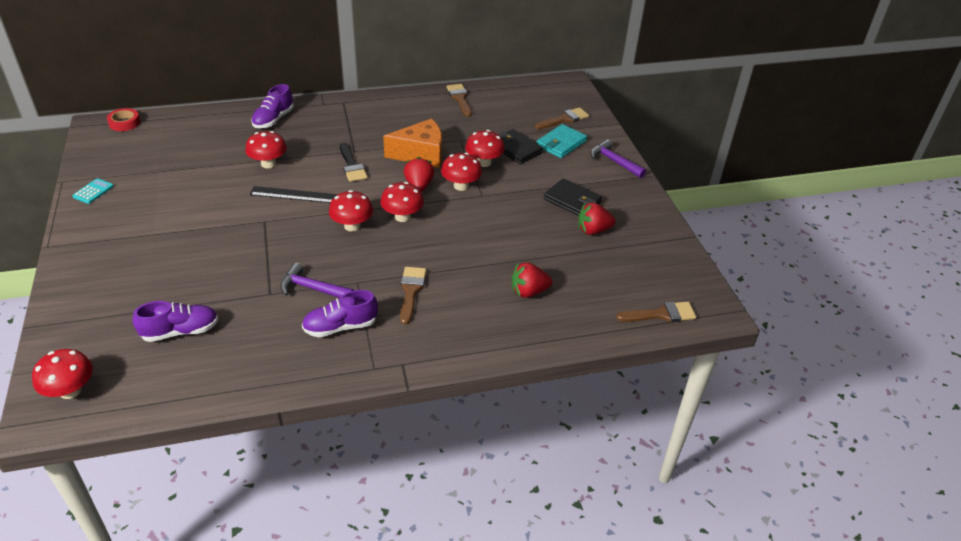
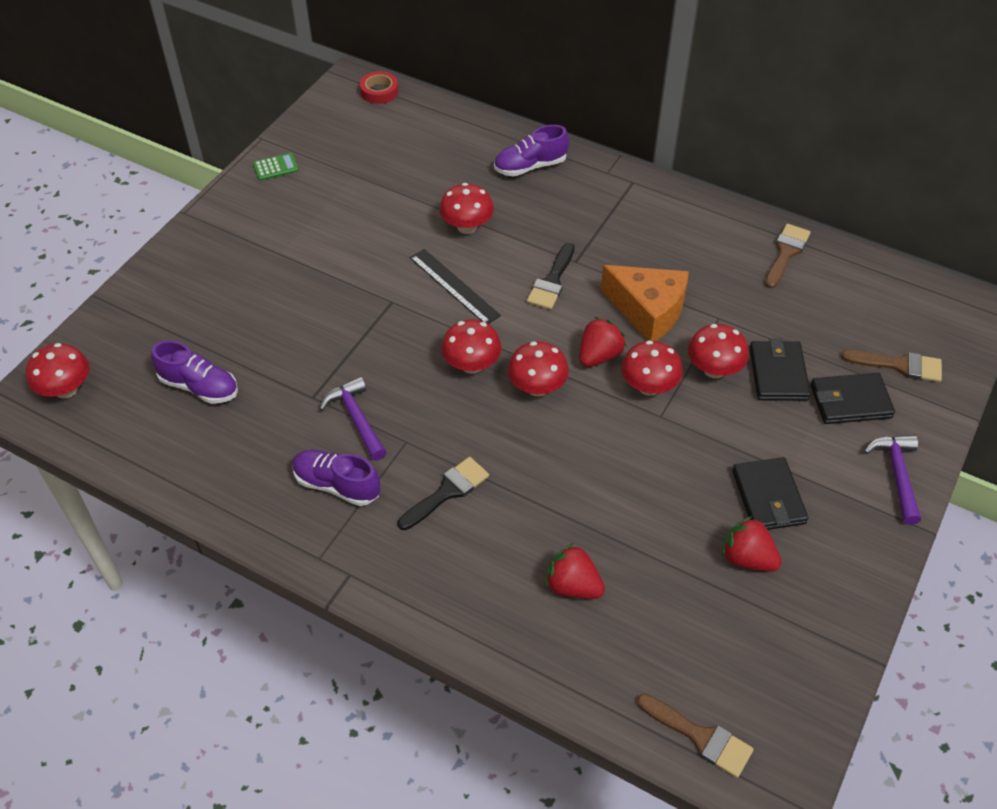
camera: 45 degrees right, 10 degrees up
turquoise calculator [72,178,114,204] -> green calculator [253,153,299,181]
brown brush [400,267,426,325] -> black brush [398,457,489,530]
turquoise wallet [536,124,587,158] -> black wallet [811,373,895,424]

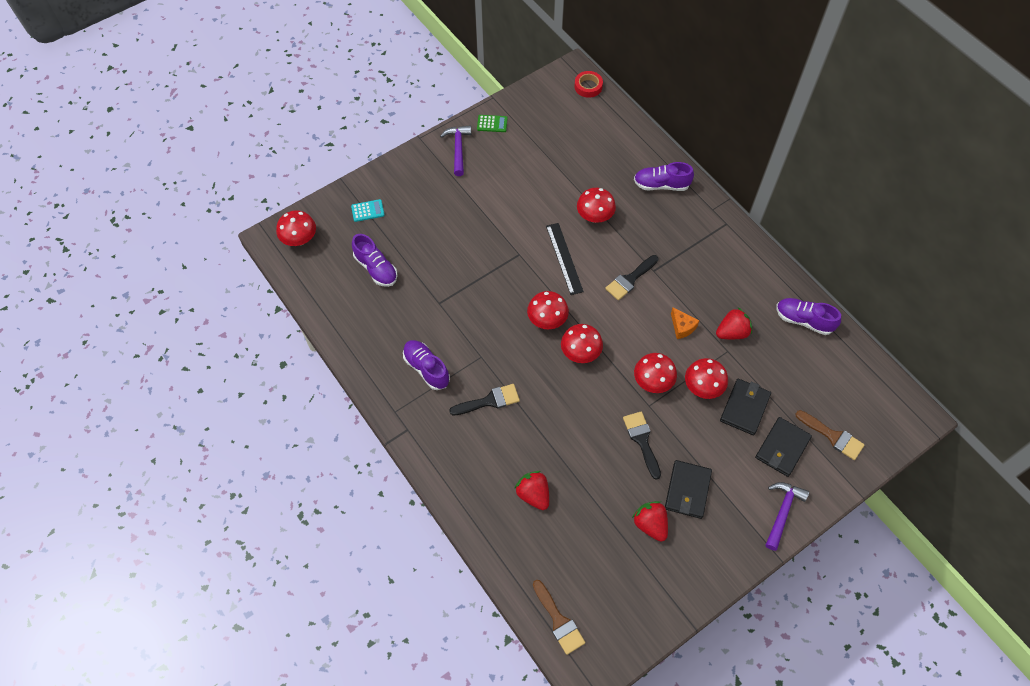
camera: 25 degrees right, 10 degrees up
purple hammer [319,376,387,461] -> purple hammer moved to [440,125,471,176]
red strawberry [579,317,626,367] -> red strawberry moved to [716,308,752,339]
orange cheese [601,265,689,341] -> orange cheese [671,307,700,339], size x0.49
brown brush [765,224,810,289] -> purple shoe [776,298,841,335]
black wallet [811,373,895,424] -> black wallet turned 75 degrees counterclockwise [755,417,812,477]
none -> turquoise calculator [351,199,385,222]
none -> black brush [623,411,661,480]

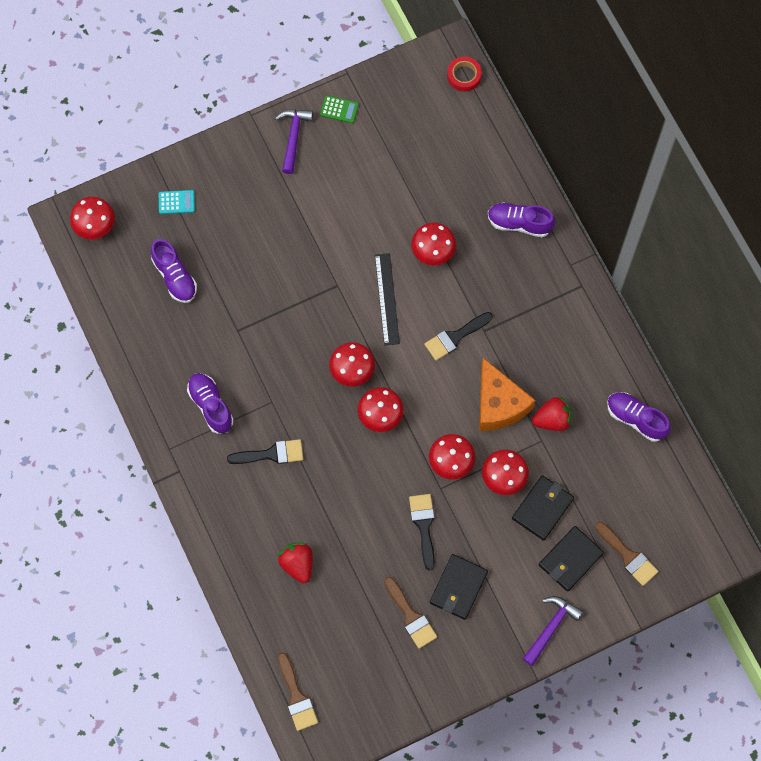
camera: 10 degrees right, 10 degrees up
red strawberry [632,501,668,542] -> brown brush [384,577,437,649]
orange cheese [671,307,700,339] -> orange cheese [479,358,535,431], size x2.03

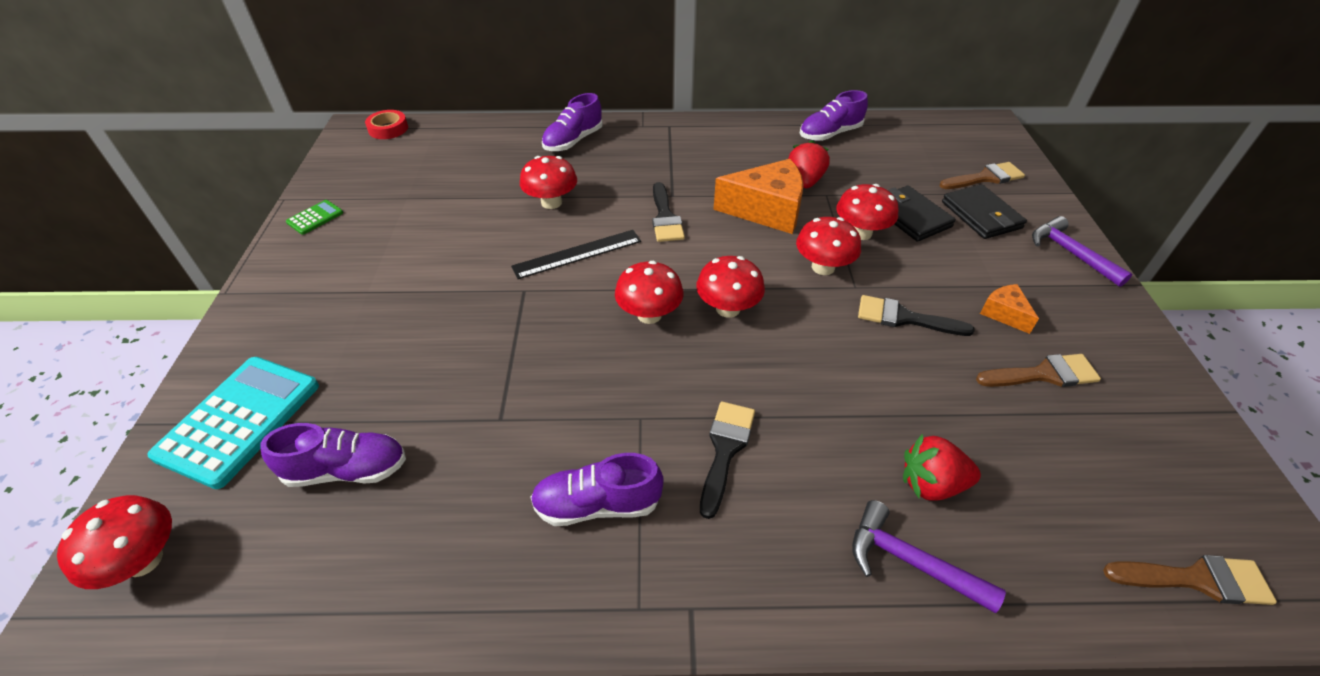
camera: 65 degrees left, 25 degrees down
turquoise calculator [159,190,195,214] -> turquoise calculator [147,357,319,489], size x2.19
purple hammer [275,109,313,174] -> purple hammer moved to [852,500,1006,613]
black ruler [375,253,400,345] -> black ruler turned 45 degrees counterclockwise [511,230,641,279]
black wallet [430,554,488,620] -> orange cheese [980,284,1039,334]

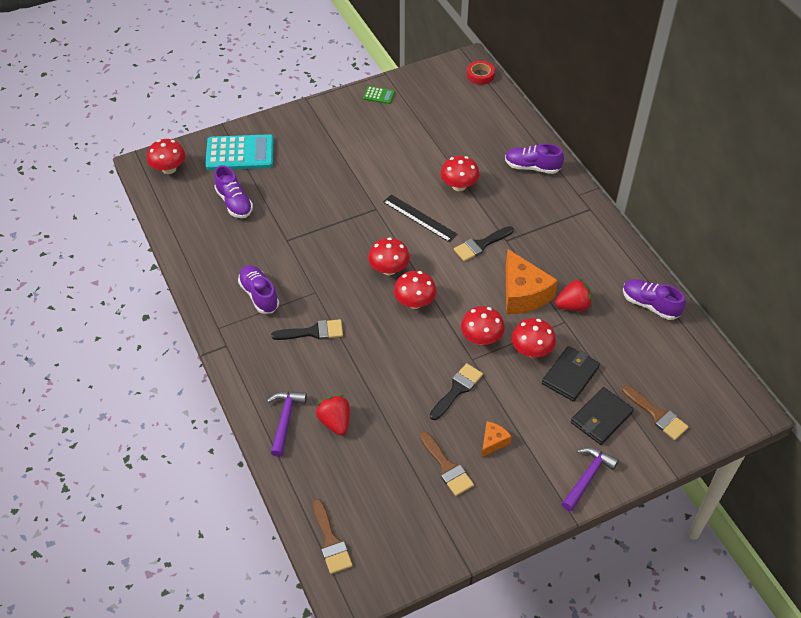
camera: 65 degrees right, 5 degrees up
black brush [858,295,974,336] -> black brush turned 45 degrees clockwise [430,363,483,420]

